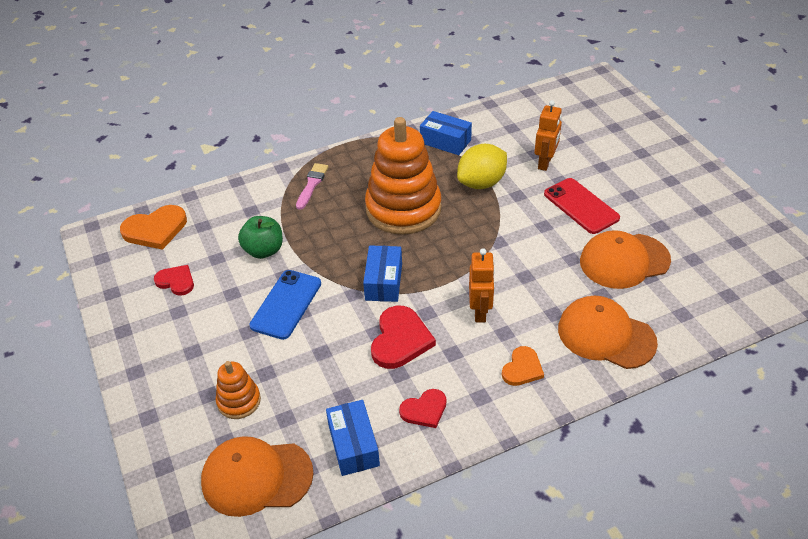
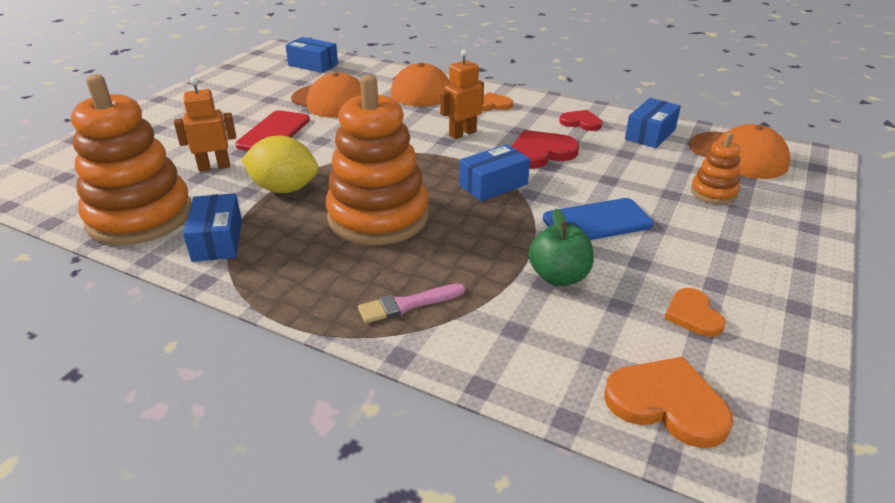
camera: 130 degrees left, 10 degrees down
red heart [154,265,194,296] -> orange heart [664,288,725,337]
none -> orange stacking toy [71,74,192,245]
none -> blue box [285,37,338,73]

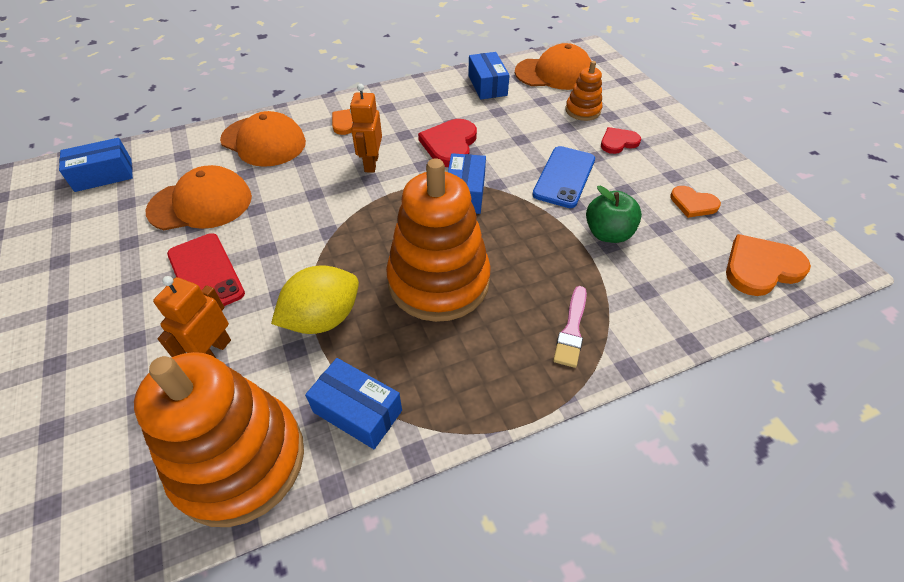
camera: 50 degrees left, 15 degrees up
red heart [559,110,602,131] -> red heart moved to [601,127,641,154]

